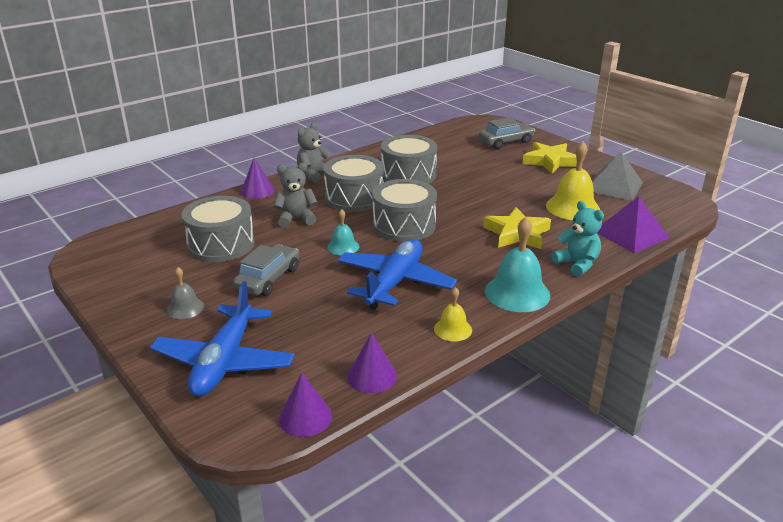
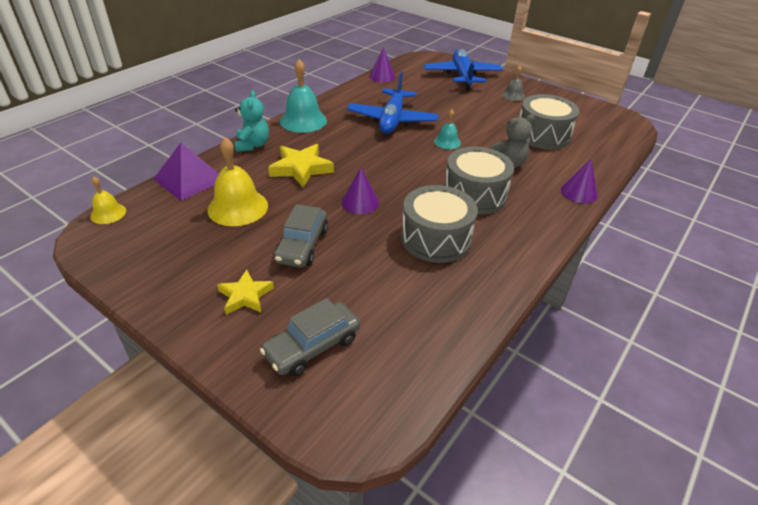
camera: 165 degrees right, 10 degrees up
grey car [233,244,299,296] -> grey car moved to [274,204,328,267]
purple cone [279,373,332,437] -> purple cone moved to [342,168,379,214]
grey teddy bear [297,122,331,183] -> none
grey drum [372,179,437,242] -> none
yellow bell [434,287,472,342] -> yellow bell moved to [90,176,126,224]
yellow star [522,142,577,174] -> yellow star [217,270,274,314], size x0.65
turquoise teddy bear [551,201,604,277] -> turquoise teddy bear turned 135 degrees counterclockwise [234,90,269,152]
grey pyramid [592,151,643,201] -> none

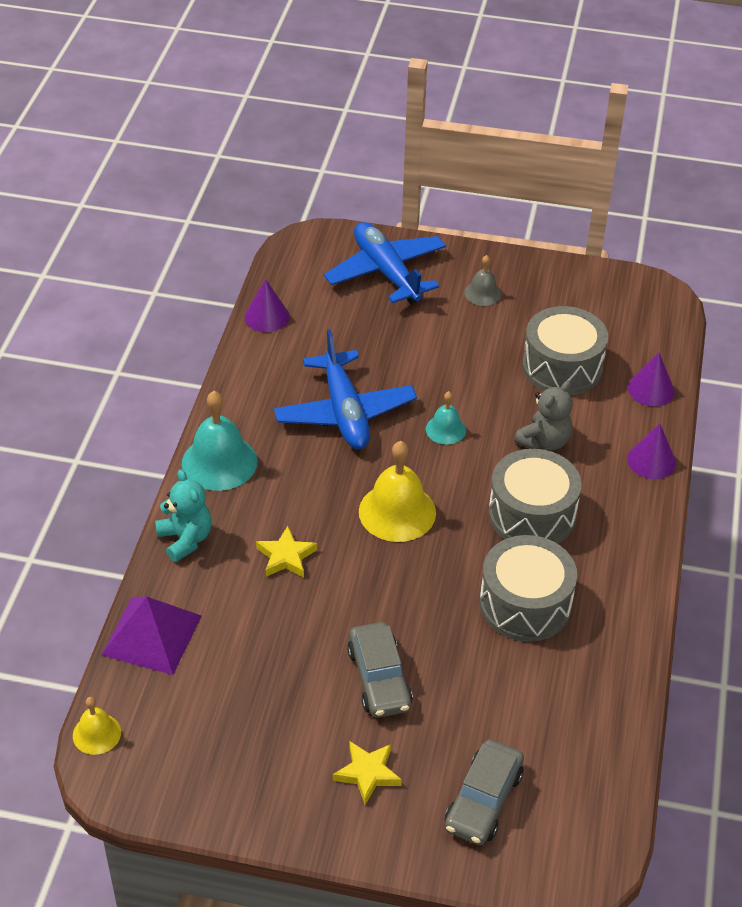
camera: 25 degrees left, 5 degrees up
yellow bell [207,137,268,226] -> yellow bell moved to [359,441,436,542]
yellow star [268,144,334,188] -> yellow star [256,526,317,578], size x0.65
purple cone [342,168,379,214] -> purple cone moved to [628,352,675,406]

